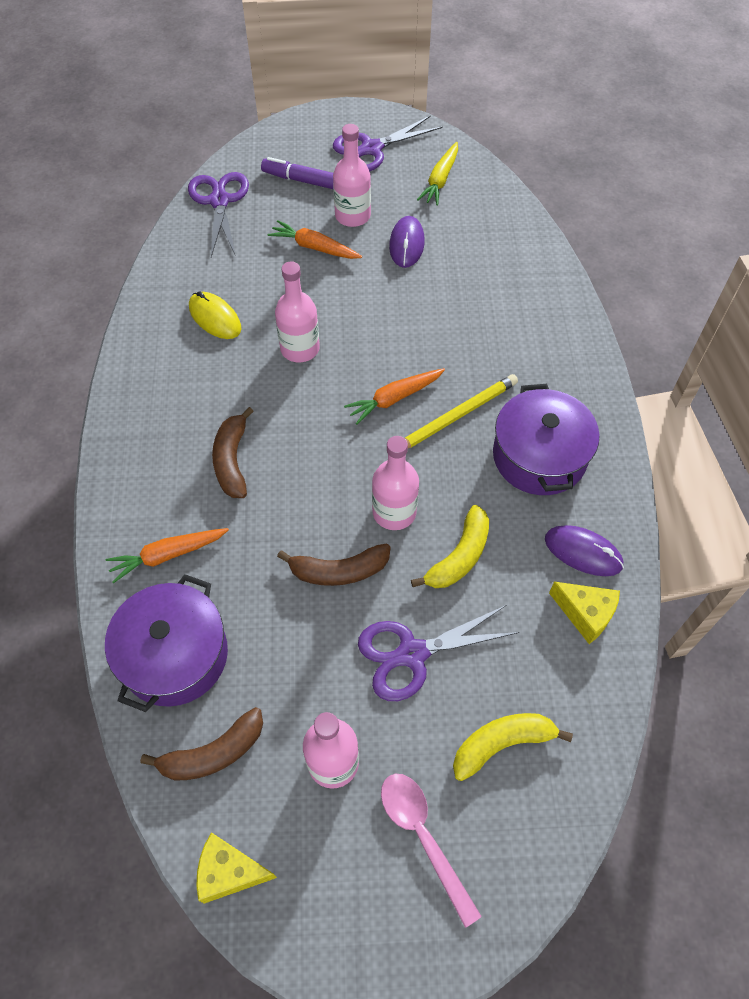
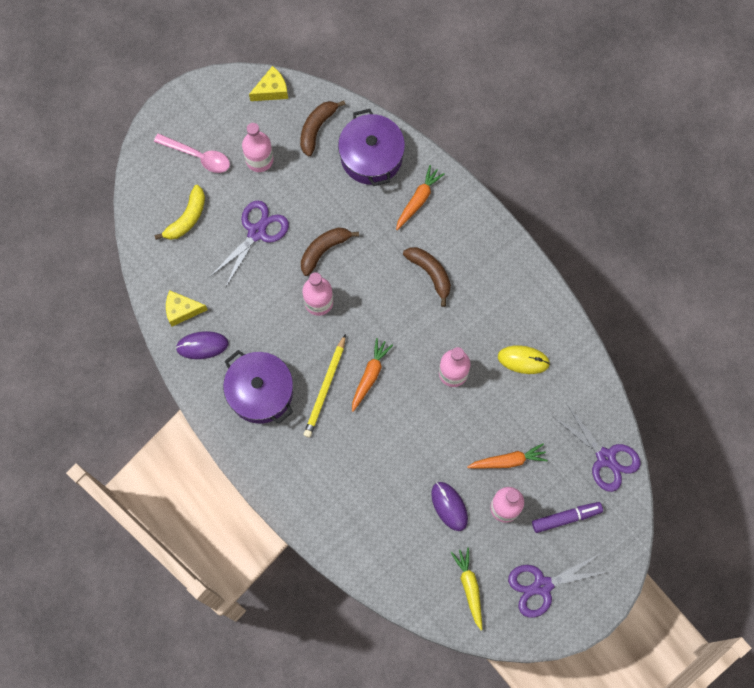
camera: 145 degrees right, 15 degrees up
purple scissors [333,116,443,172] -> purple scissors turned 135 degrees counterclockwise [508,553,610,618]
yellow banana [411,505,489,588] -> none

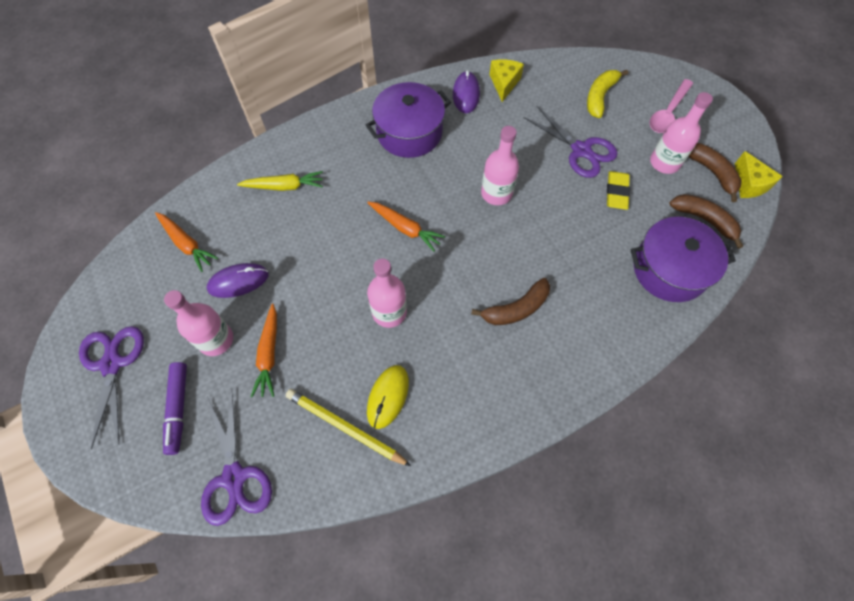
camera: 100 degrees right, 10 degrees down
yellow banana [154,185,205,240] -> yellow banana turned 75 degrees clockwise [587,70,628,118]
brown banana [301,227,359,276] -> brown banana moved to [688,143,742,202]
yellow pencil [304,334,346,438] -> yellow pencil moved to [286,389,411,466]
orange carrot [396,165,445,230] -> orange carrot moved to [155,212,218,272]
yellow carrot [451,548,482,630] -> yellow carrot moved to [237,171,323,191]
purple scissors [552,404,641,492] -> purple scissors turned 75 degrees counterclockwise [201,389,272,526]
none -> yellow eraser [607,171,630,210]

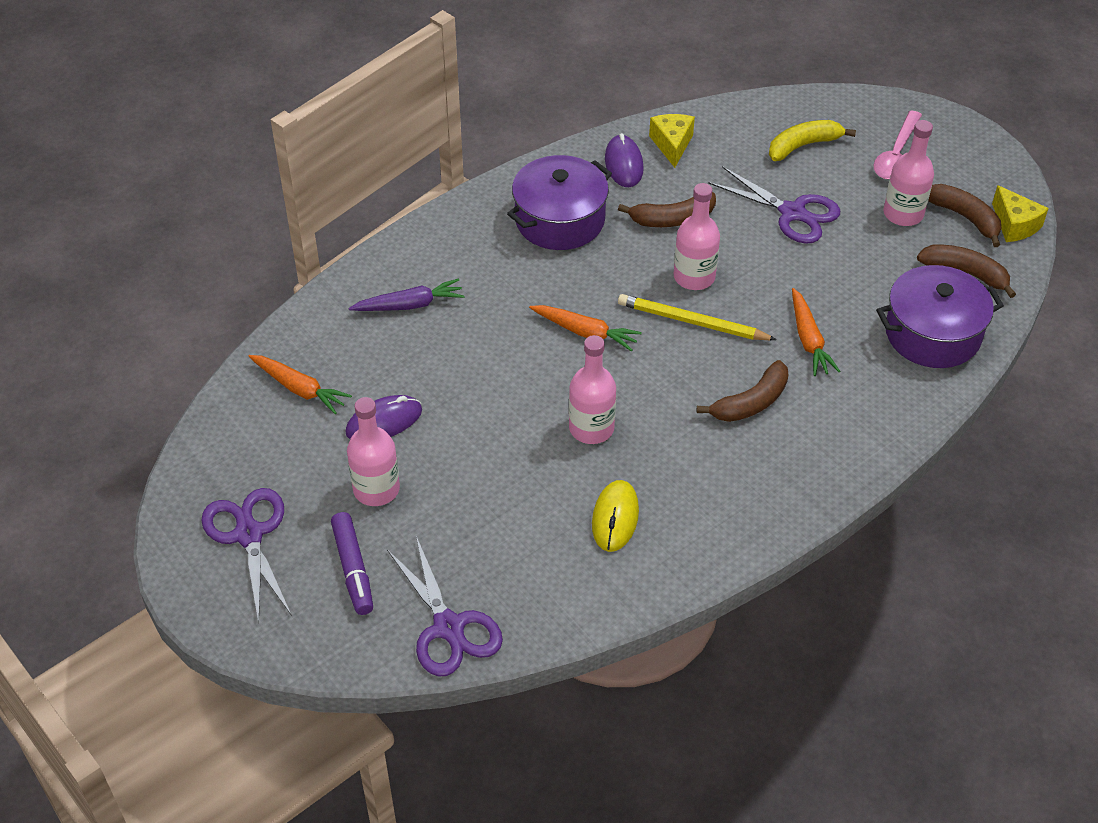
camera: 10 degrees left, 15 degrees down
yellow carrot [237,171,323,191] -> purple carrot [348,278,464,311]
orange carrot [251,304,277,397] -> orange carrot moved to [792,288,840,376]
yellow pencil [286,389,411,466] -> yellow pencil moved to [618,294,777,340]
yellow banana [587,70,628,118] -> yellow banana turned 45 degrees clockwise [769,120,856,161]
yellow eraser [607,171,630,210] -> none
none -> brown banana [618,192,716,227]

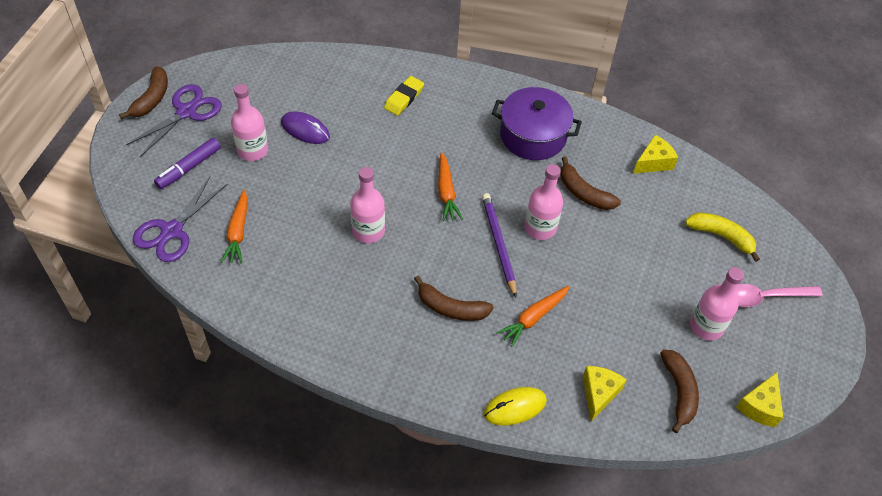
camera: 55 degrees right, 5 degrees up
orange carrot [249,355,352,414] -> orange carrot moved to [221,190,248,263]
purple carrot [348,278,464,311] -> yellow eraser [384,76,424,116]
yellow mouse [592,480,639,552] -> yellow mouse moved to [484,387,547,426]
purple mouse [605,133,644,187] -> none
yellow pencil [618,294,777,340] -> purple pencil [482,193,517,297]
purple scissors [708,166,840,244] -> none
purple pot [876,265,1004,368] -> yellow cheese [583,366,627,421]
brown banana [928,184,1001,247] -> brown banana moved to [119,66,168,119]

